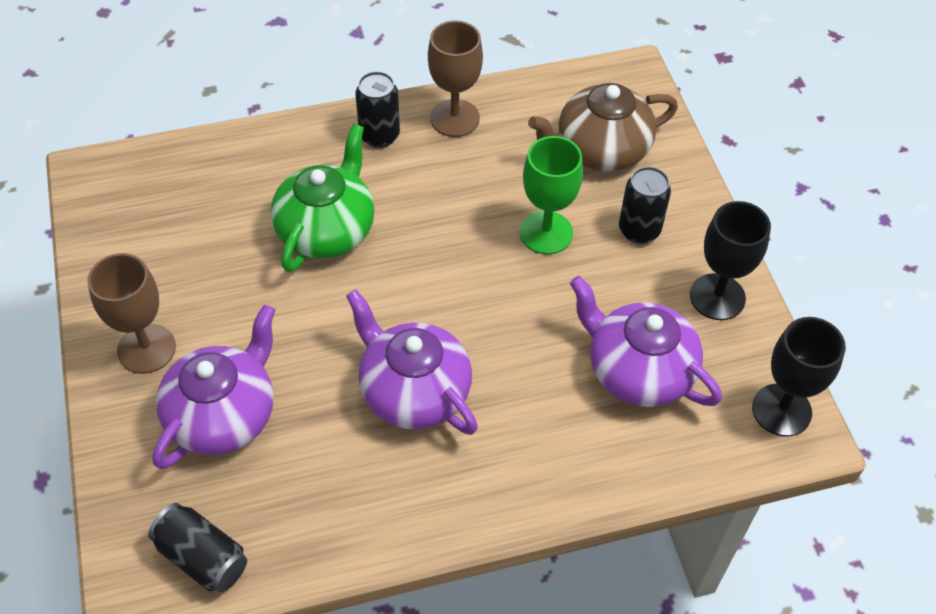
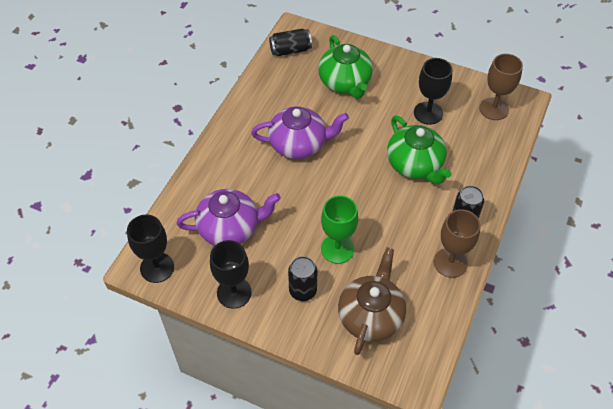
camera: 130 degrees right, 0 degrees up
brown goblet [88,253,176,374] -> brown goblet moved to [479,54,523,120]
purple teapot [153,304,275,469] -> green teapot [318,35,373,99]
none -> black goblet [414,58,452,125]

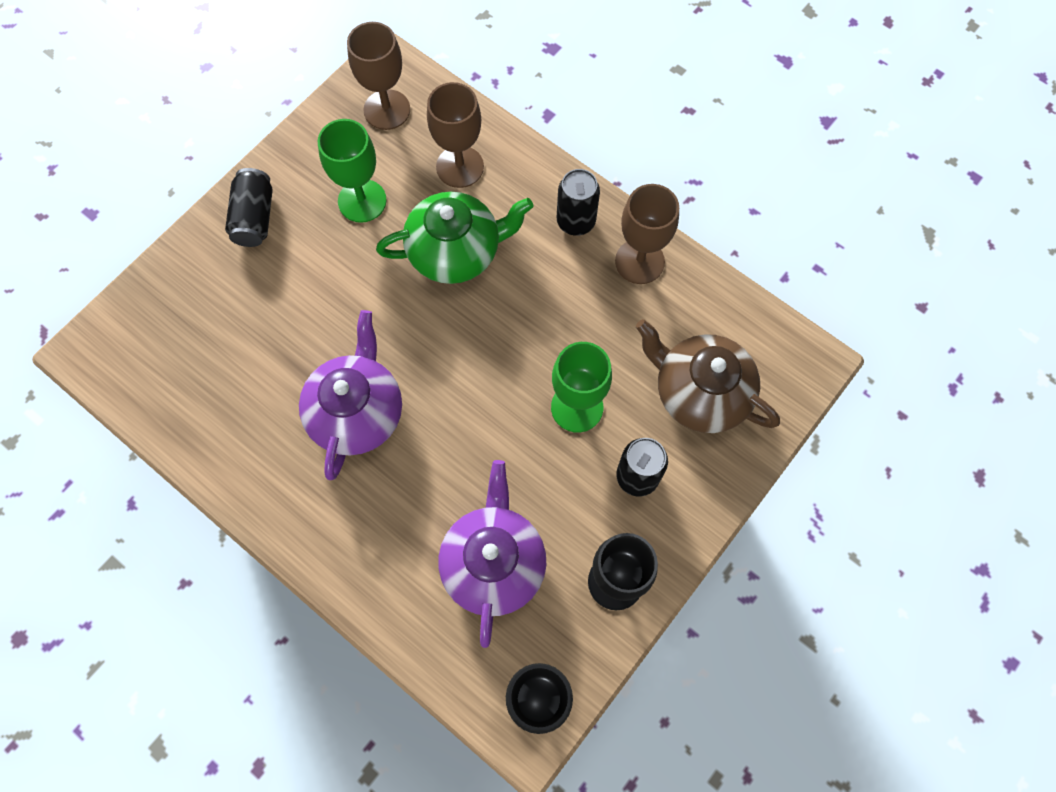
camera: 75 degrees left, 15 degrees up
black can [269,29,312,56] -> black can moved to [225,168,273,247]
green teapot [318,35,373,99] -> none
black goblet [414,58,452,125] -> green goblet [318,119,387,223]
none -> brown goblet [427,82,484,188]

